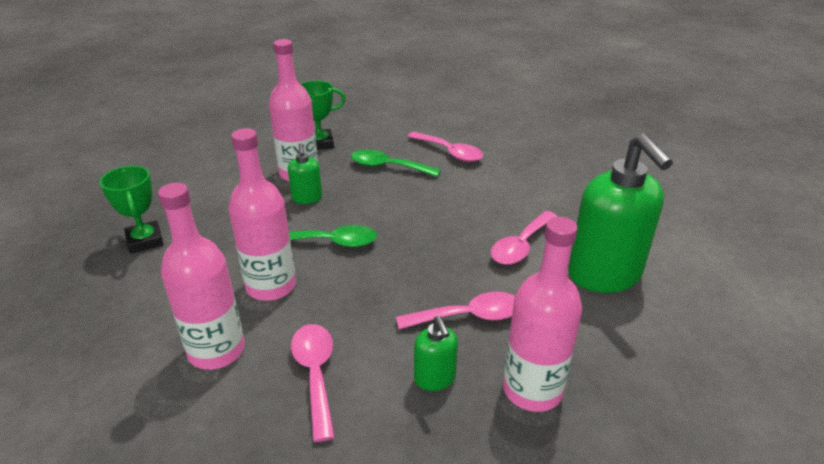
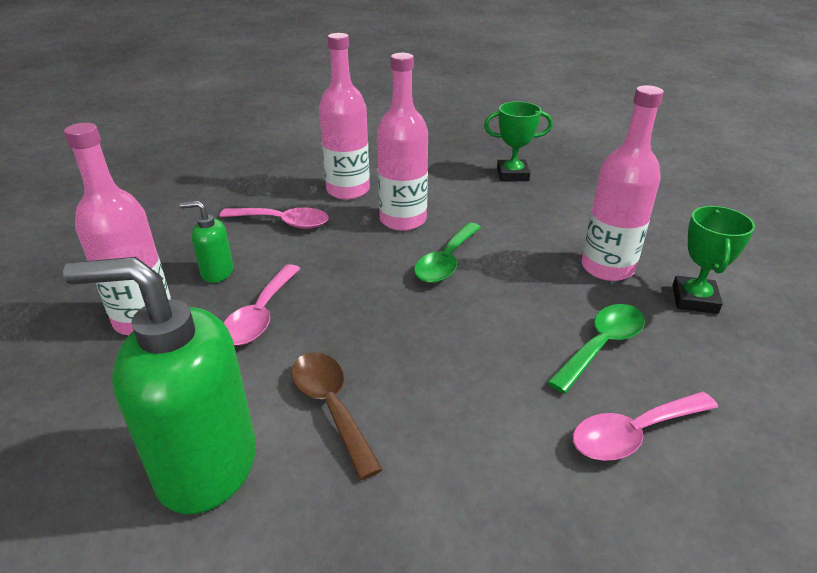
camera: 115 degrees right, 0 degrees up
green soap dispenser [288,143,322,204] -> none
pink spoon [491,211,557,265] -> brown spoon [292,352,383,480]

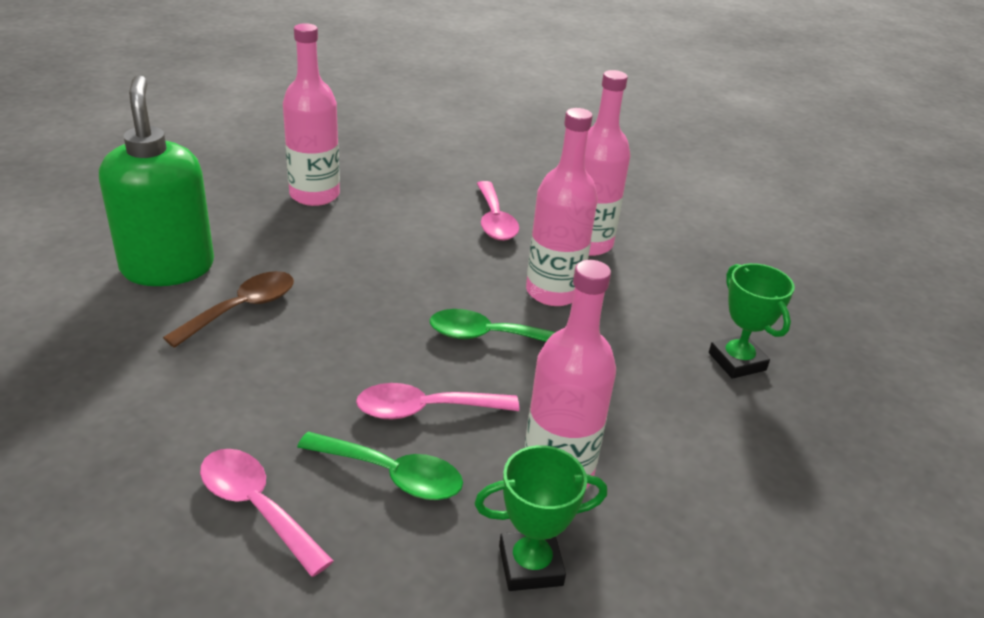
camera: 65 degrees right, 0 degrees up
green soap dispenser [180,201,233,283] -> none
pink spoon [224,264,301,345] -> pink spoon moved to [356,383,519,420]

